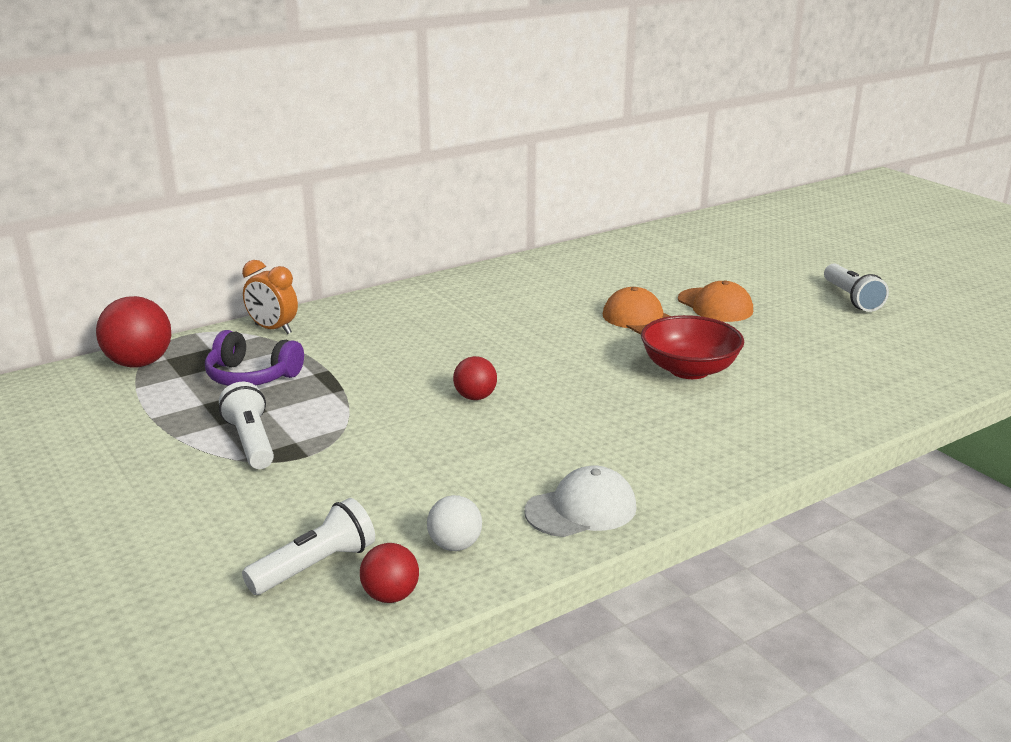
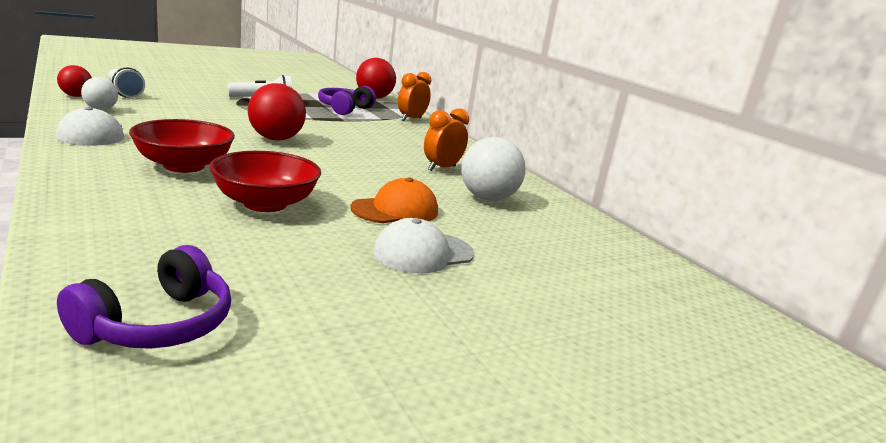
camera: 90 degrees right, 5 degrees down
red ball [453,356,497,400] -> red ball [248,83,306,140], size x1.71
orange cap [678,280,753,322] -> white cap [373,218,474,274]
white flashlight [824,263,889,312] -> none
none -> purple headphones [57,245,231,349]
none -> red bowl [129,119,235,173]
none -> orange clock [424,108,469,171]
none -> white ball [461,137,526,201]

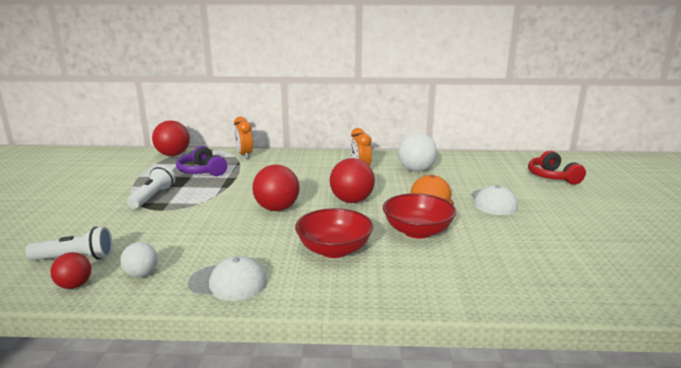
camera: 55 degrees left, 0 degrees up
purple headphones [57,245,231,349] -> none
none -> red ball [330,158,375,203]
none -> red headphones [528,151,586,184]

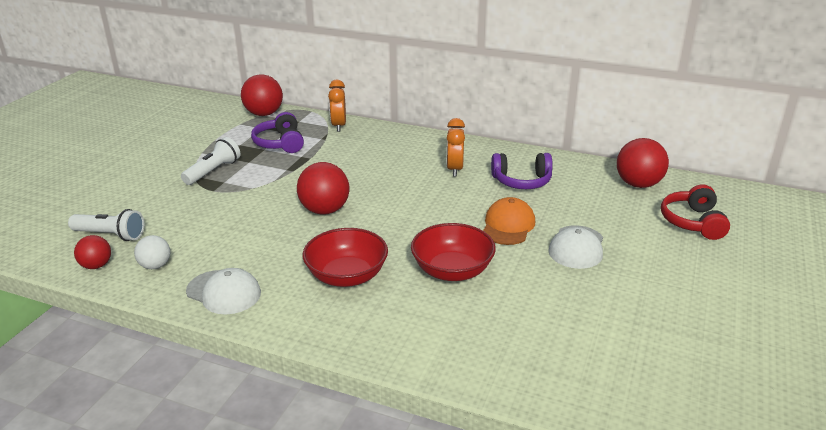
camera: 20 degrees right, 10 degrees up
red ball [330,158,375,203] -> red ball moved to [617,138,669,188]
white ball [398,133,437,172] -> purple headphones [491,153,553,189]

